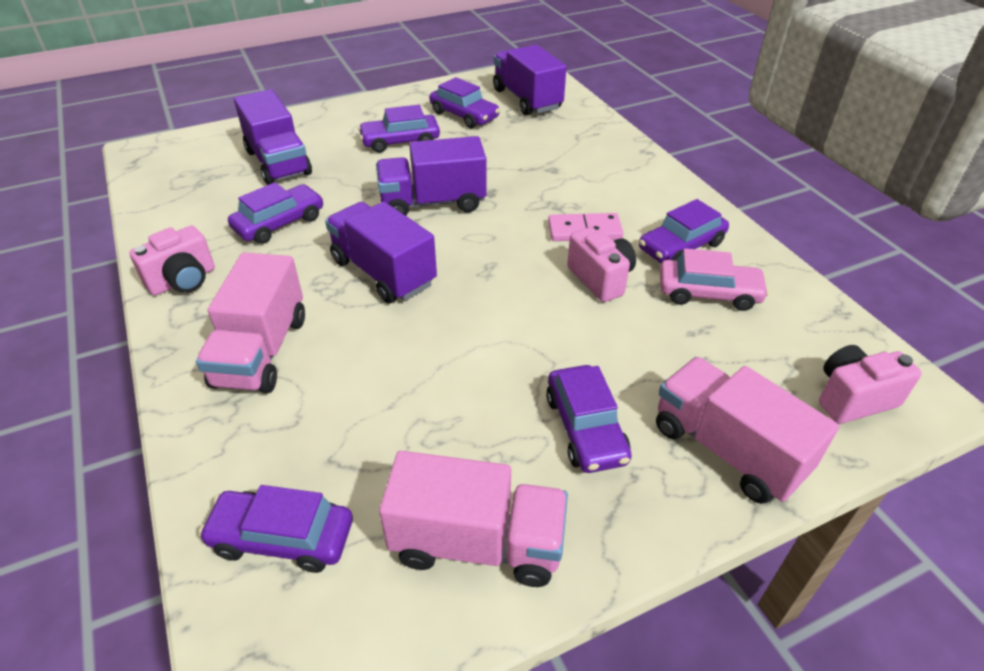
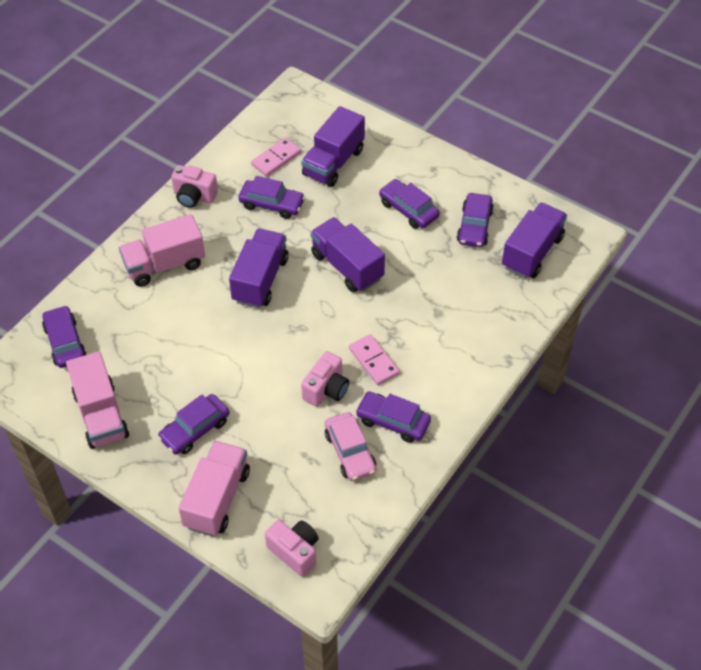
camera: 60 degrees right, 10 degrees up
none -> pink domino [251,138,301,176]

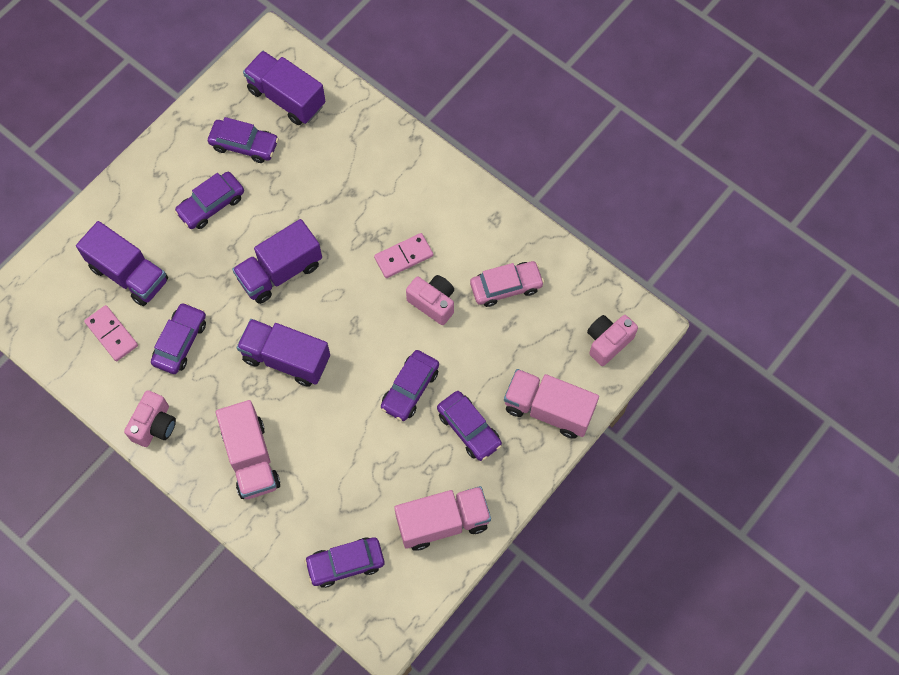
camera: 85 degrees left, 15 degrees up
purple car [355,392,431,443] -> purple car moved to [381,350,439,421]

